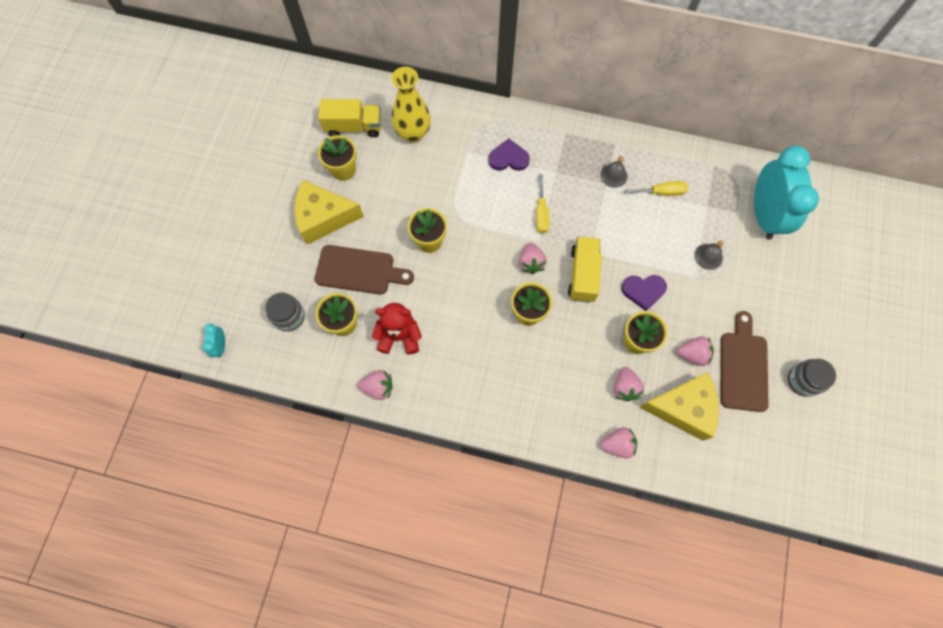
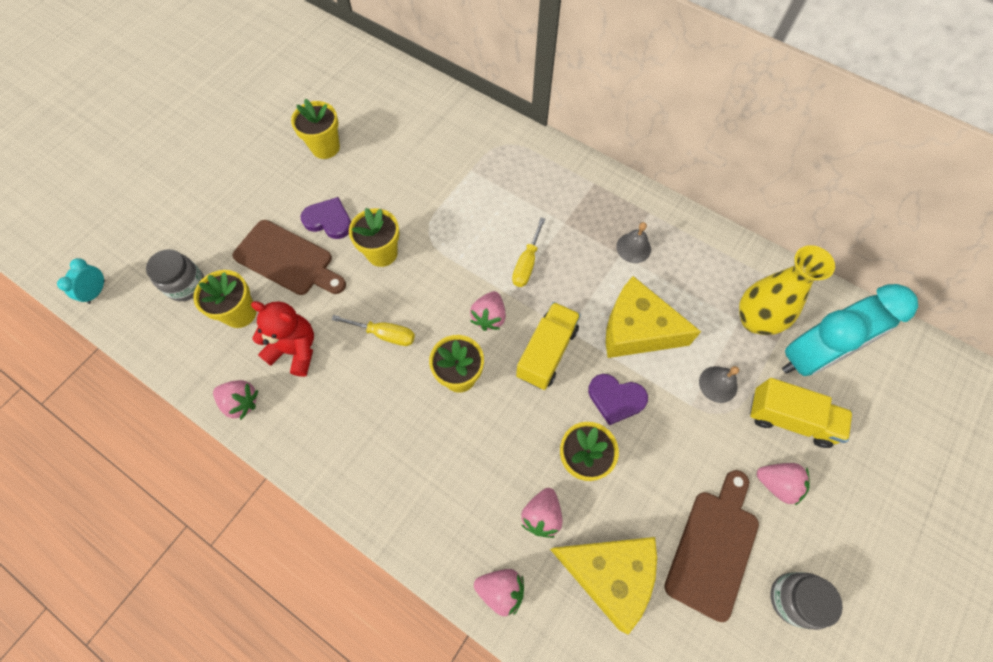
camera: 20 degrees right, 5 degrees down
yellow cheese [294,180,364,245] -> yellow cheese moved to [606,276,701,358]
yellow truck [318,99,382,137] -> yellow truck moved to [750,378,852,448]
yellow vase [391,67,431,143] -> yellow vase moved to [739,245,835,335]
purple heart [488,138,530,171] -> purple heart moved to [300,197,351,239]
yellow screwdriver [624,181,688,196] -> yellow screwdriver moved to [331,315,415,346]
pink strawberry [677,337,714,366] -> pink strawberry moved to [757,463,810,505]
turquoise clock [754,146,819,240] -> turquoise clock turned 45 degrees clockwise [782,284,918,376]

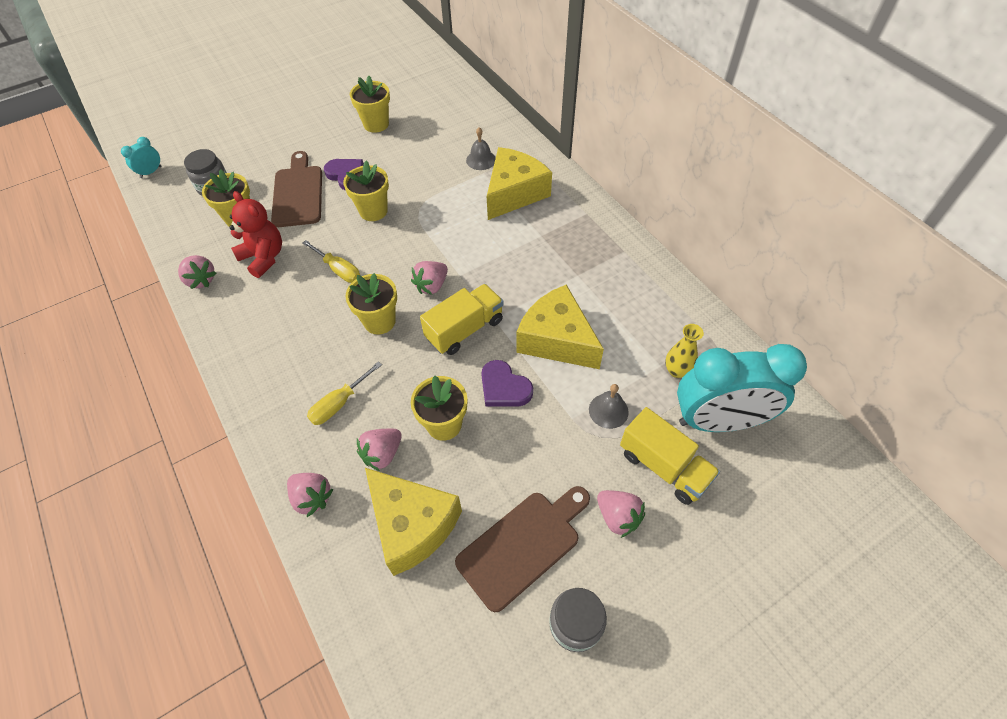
camera: 25 degrees right, 10 degrees down
brown cutting board [233,220,346,295] -> brown cutting board turned 150 degrees counterclockwise [271,151,322,227]
yellow screwdriver [512,217,545,287] -> yellow screwdriver moved to [307,361,382,425]
grey bell [616,222,651,263] -> grey bell moved to [466,127,496,170]
yellow vase [739,245,835,335] -> yellow vase [665,324,704,378], size x0.56
none -> yellow cheese [487,147,552,220]

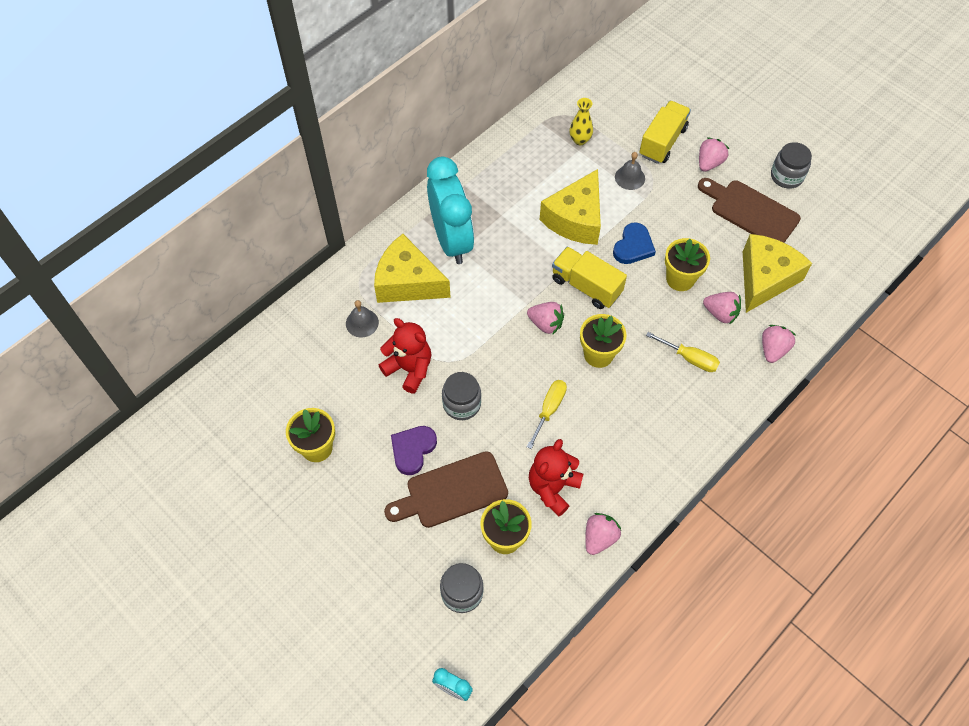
camera: 105 degrees left, 5 degrees up
yellow flower pot [343,161,389,221] -> grey jar [442,372,481,420]
purple heart [481,360,533,407] -> blue heart [613,222,656,264]
turquoise clock [677,344,807,432] -> turquoise clock moved to [427,157,474,264]
none -> red teddy bear [378,318,431,393]

